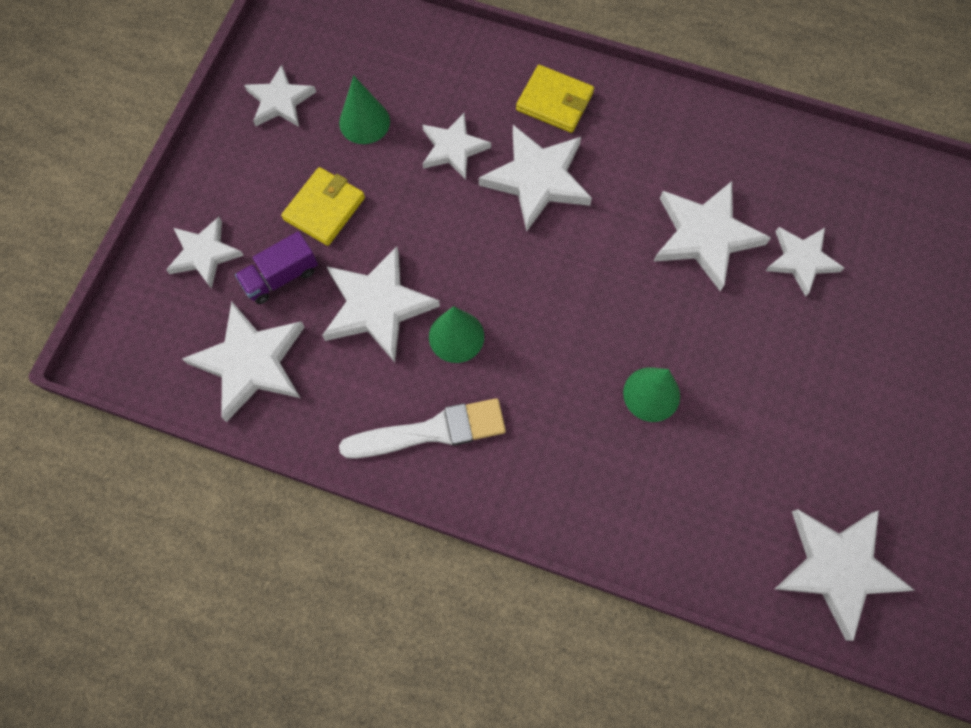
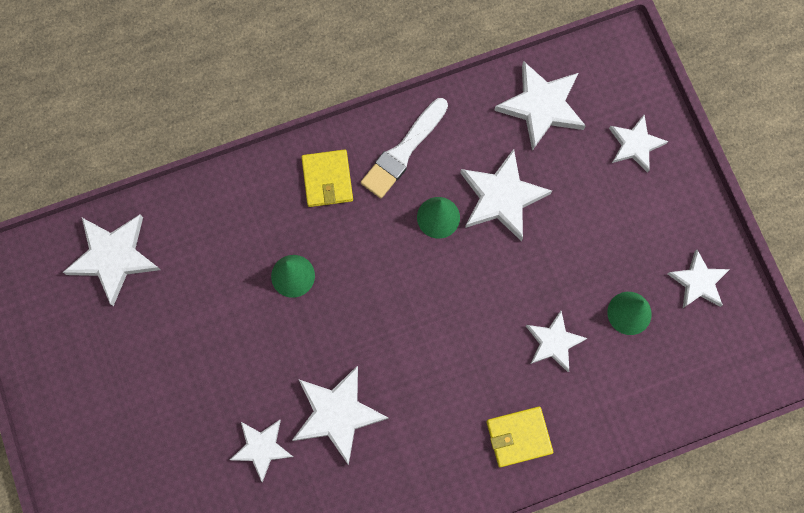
camera: 140 degrees right, 5 degrees up
purple truck [235,231,318,304] -> none
yellow wallet [281,167,365,246] -> yellow wallet moved to [301,149,353,207]
white star [479,125,592,231] -> none

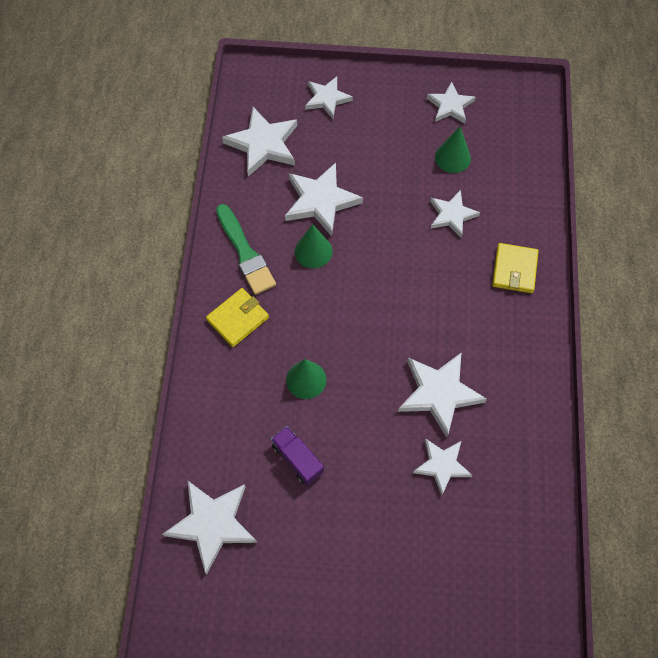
camera: 65 degrees left, 10 degrees down
yellow wallet [301,149,353,207] -> yellow wallet turned 60 degrees counterclockwise [206,288,269,347]
white brush [361,98,448,198] -> green brush [216,204,276,295]
none -> purple truck [271,426,324,486]

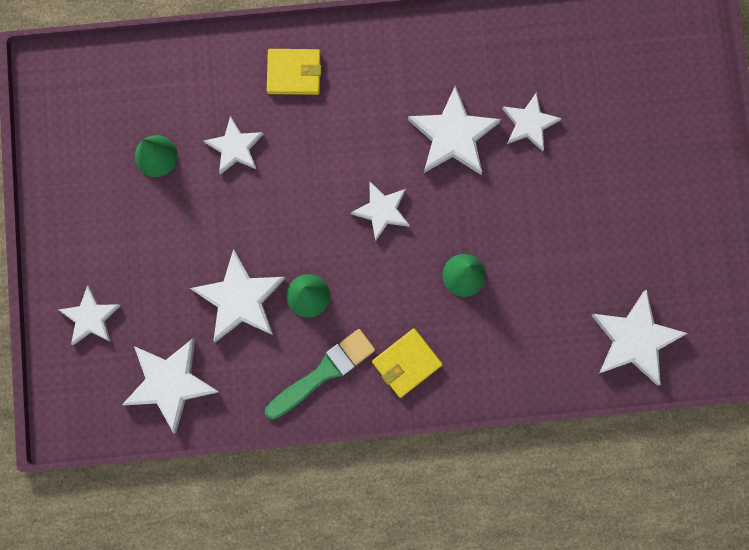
camera: 100 degrees left, 15 degrees up
yellow wallet [206,288,269,347] -> yellow wallet turned 75 degrees counterclockwise [372,328,443,398]
purple truck [271,426,324,486] -> none
white star [426,82,476,124] -> white star moved to [351,181,410,241]

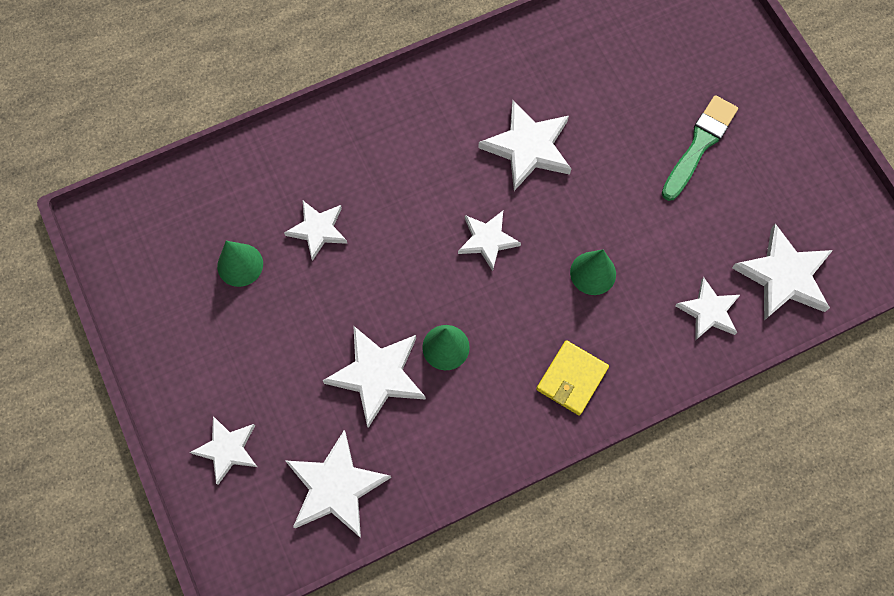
camera: 20 degrees left, 10 degrees down
green brush [265,329,375,419] -> green brush moved to [661,95,738,201]
yellow wallet [267,49,321,95] -> none
white star [502,92,562,151] -> white star moved to [675,277,740,340]

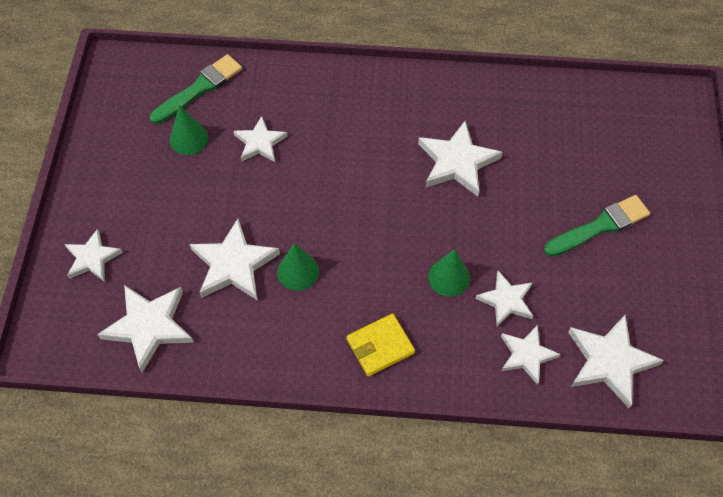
camera: 30 degrees right, 10 degrees down
white star [458,211,521,271] -> white star moved to [475,271,533,327]
none -> green brush [150,54,242,124]

